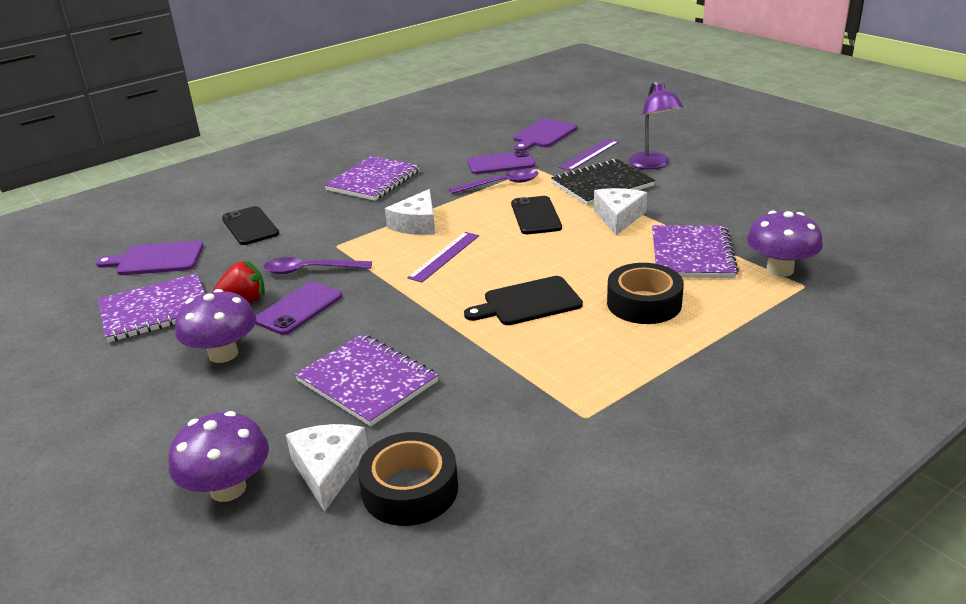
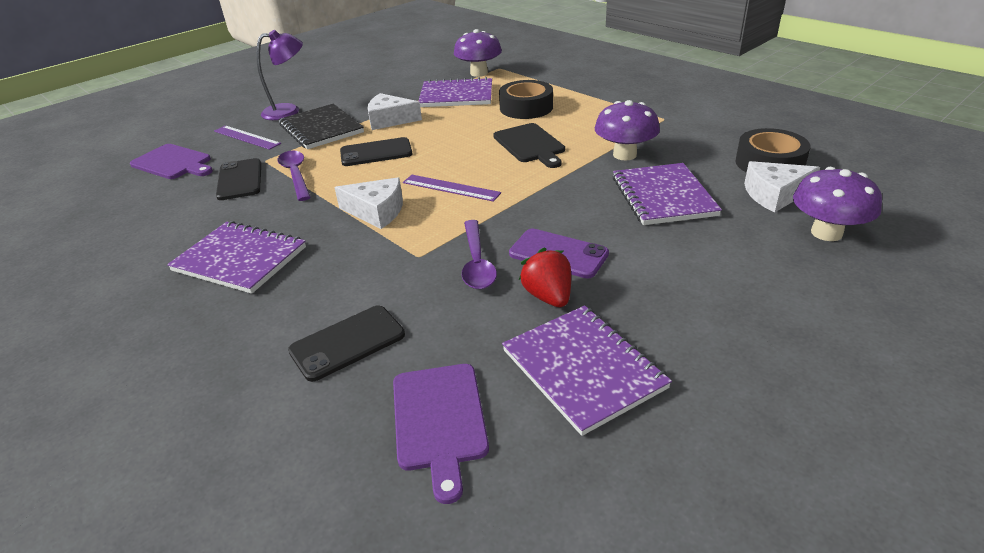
camera: 95 degrees left, 5 degrees up
purple mushroom [175,289,256,363] -> purple mushroom moved to [595,100,660,160]
purple notebook [295,334,438,426] -> purple notebook turned 45 degrees counterclockwise [613,163,722,225]
purple phone [468,150,535,174] -> black phone [216,158,261,200]

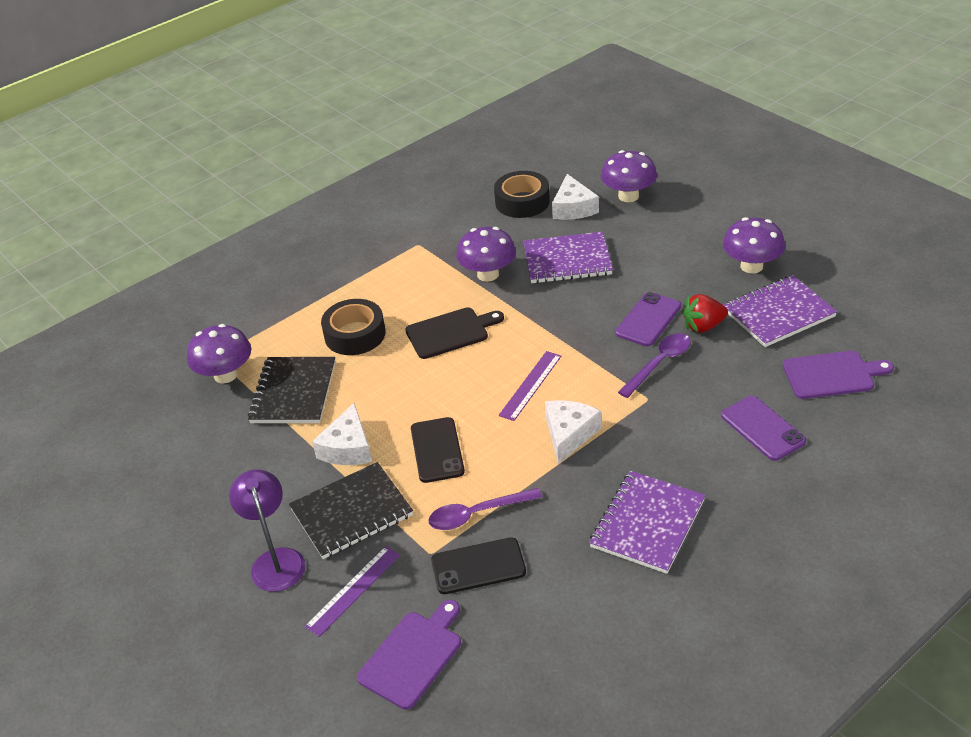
camera: 85 degrees left, 5 degrees up
black phone [288,305,405,382] -> purple phone [721,396,806,461]
purple notebook [419,77,492,107] -> black notebook [248,357,336,423]
purple spoon [462,220,497,289] -> purple spoon turned 45 degrees counterclockwise [618,333,691,398]
none -> purple mushroom [723,217,785,274]

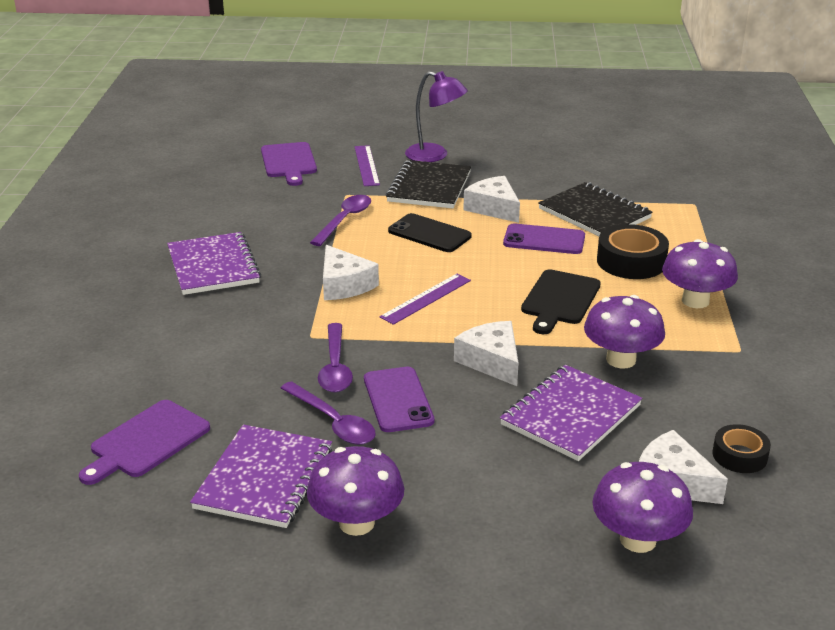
camera: 130 degrees right, 10 degrees down
purple mushroom [187,324,251,384] -> purple mushroom moved to [662,239,738,308]
black phone [431,537,526,594] -> none
black tape [494,171,550,218] -> black tape [713,424,771,473], size x0.61
purple ruler [499,351,561,421] -> purple ruler turned 60 degrees clockwise [380,274,471,325]
red strawberry [682,294,728,333] -> purple spoon [281,381,376,445]
purple phone [721,396,806,461] -> purple phone moved to [503,223,585,254]
none -> white cheese [454,321,519,386]

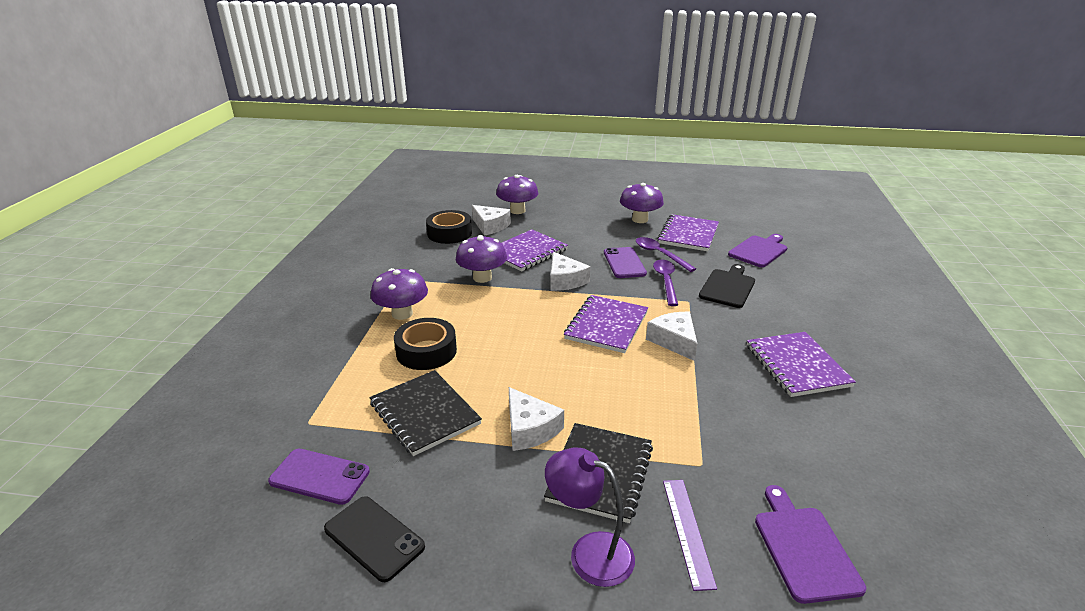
camera: 175 degrees left, 0 degrees up
purple spoon [310,195,371,246] -> none
purple ruler [380,274,471,325] -> purple notebook [564,295,648,353]
black phone [388,213,472,252] -> black phone moved to [324,496,425,582]
purple phone [503,223,585,254] -> purple phone moved to [268,449,370,505]
black cutting board [521,269,601,334] -> black cutting board moved to [699,264,755,308]
black tape [713,424,771,473] -> black tape [426,210,472,244], size x1.64

